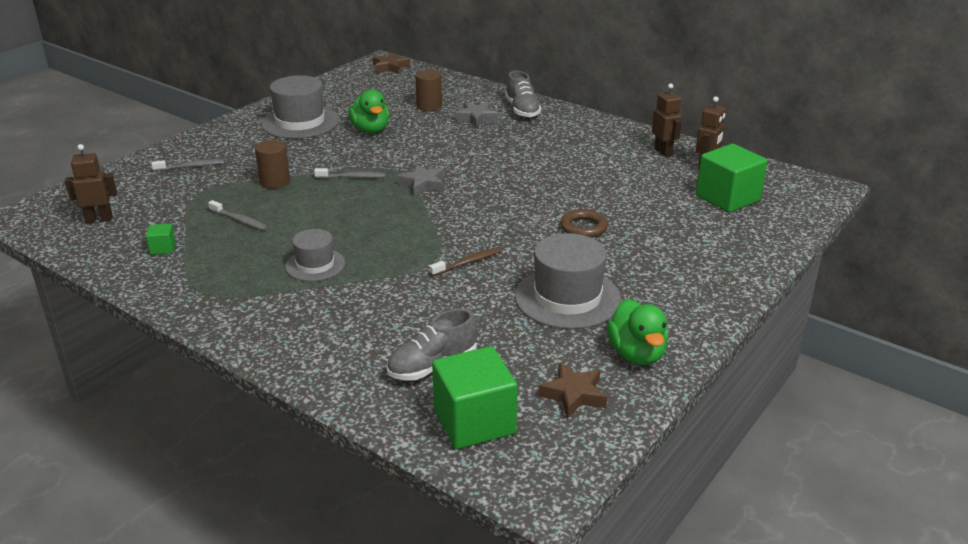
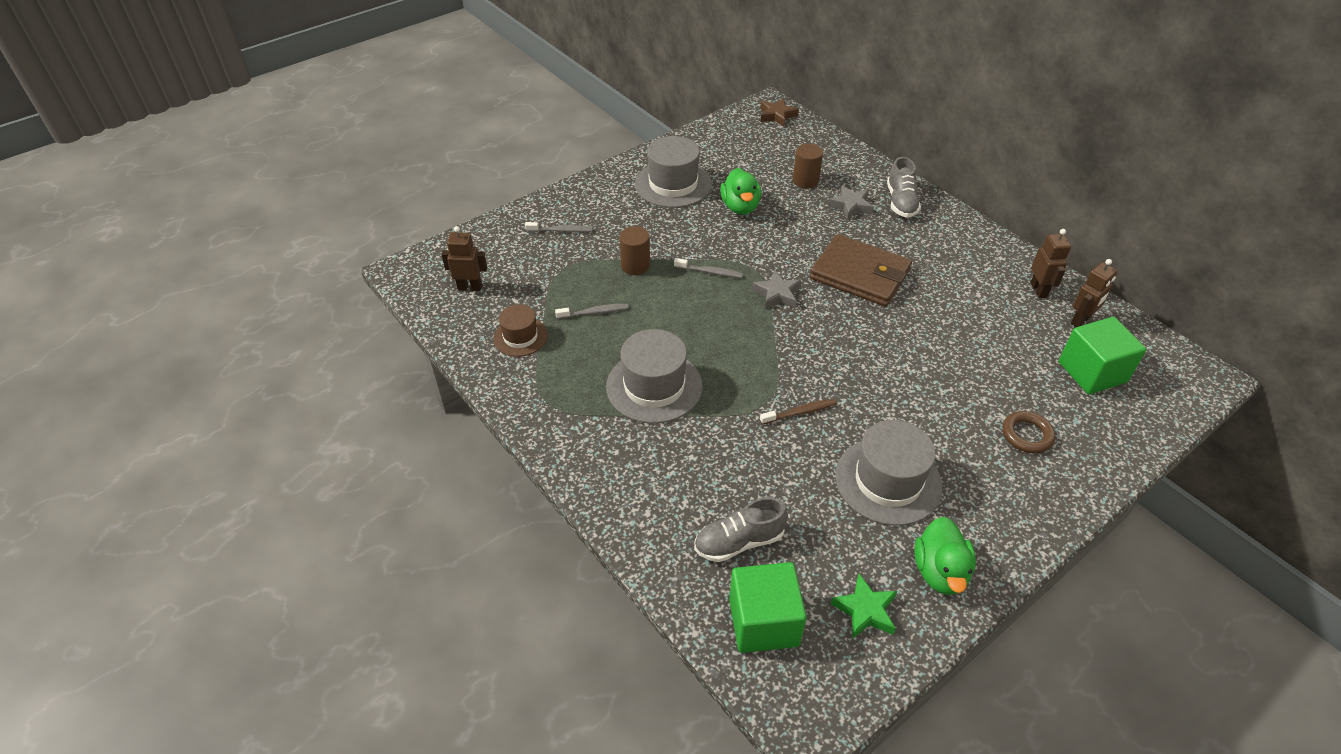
camera: 15 degrees right, 15 degrees up
green cube [146,223,176,255] -> brown hat [493,305,548,357]
grey toothbrush [208,200,268,231] -> grey toothbrush turned 60 degrees counterclockwise [555,304,629,319]
grey hat [285,229,345,281] -> grey hat [606,329,703,424], size x1.69
brown star [538,363,607,418] -> green star [831,574,897,639]
brown ring [560,209,608,238] -> brown ring moved to [1002,411,1055,453]
none -> brown wallet [810,234,912,307]

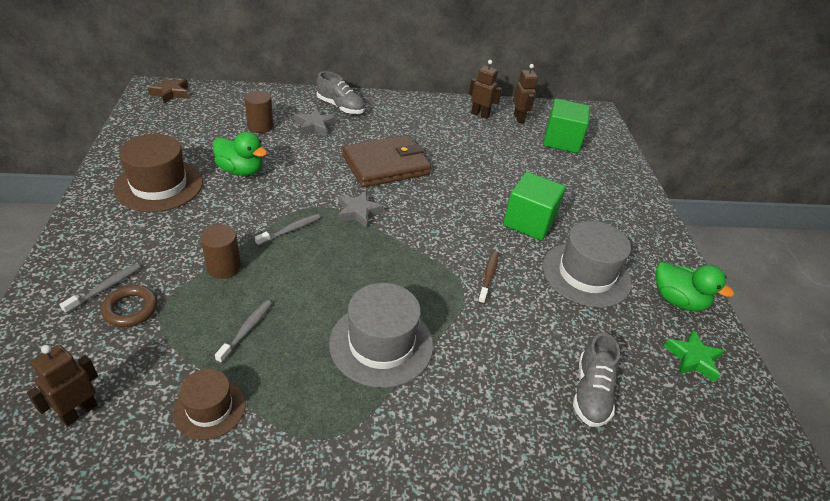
camera: 60 degrees left, 5 degrees down
grey hat [635,136,712,208] -> brown hat [113,134,203,212]
green cube [729,562,807,653] -> green cube moved to [503,172,566,241]
brown ring [1002,411,1055,453] -> brown ring moved to [101,285,158,327]

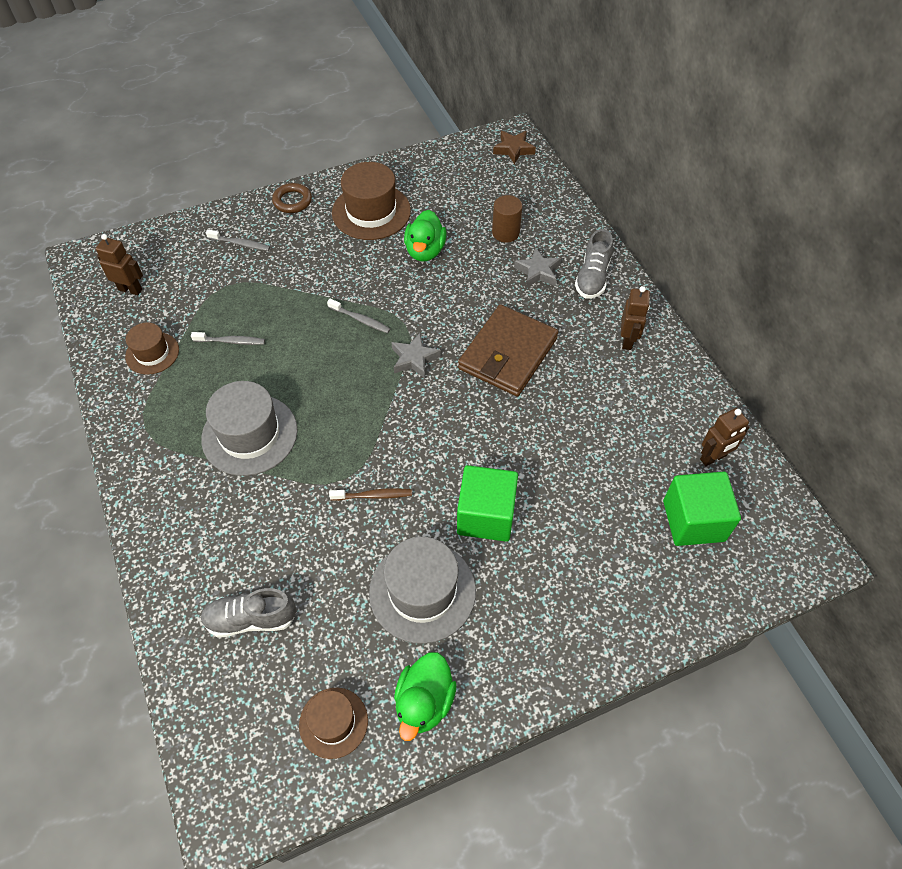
camera: 75 degrees right, 15 degrees up
brown ring [101,285,158,327] -> brown ring moved to [272,183,312,213]
brown cylinder [201,225,241,279] -> none
brown wallet [342,135,431,188] -> brown wallet turned 75 degrees clockwise [458,305,558,396]
brown robot [469,60,502,119] -> brown robot moved to [621,286,650,350]
green star [664,330,725,382] -> brown hat [299,688,368,759]

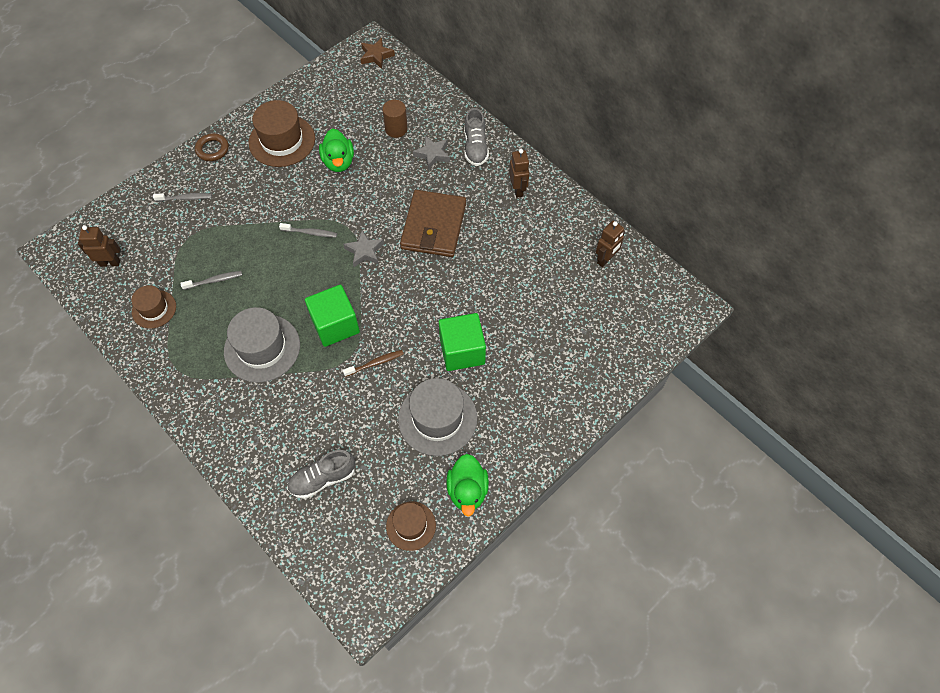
camera: 20 degrees left, 5 degrees up
green cube [663,472,741,546] -> green cube moved to [305,285,360,347]

